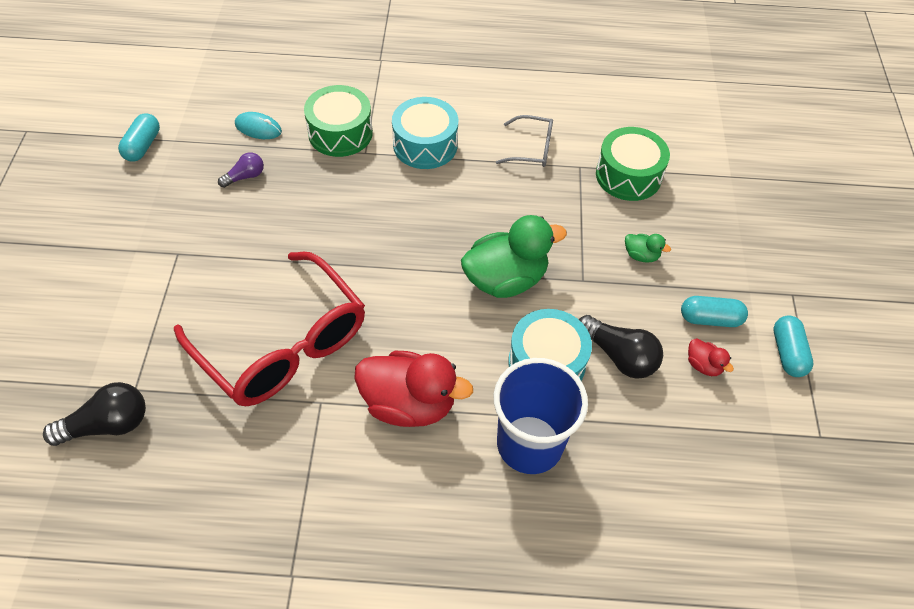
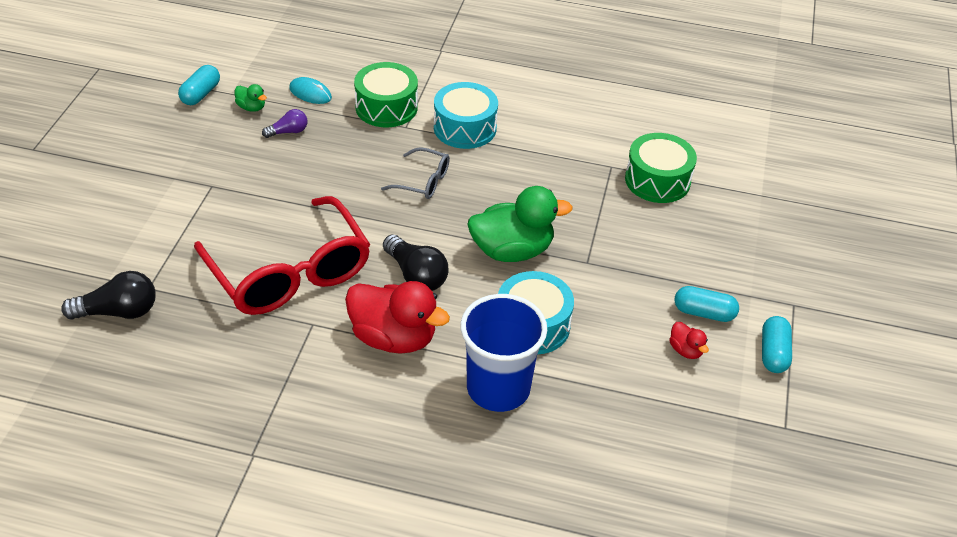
camera: 10 degrees right, 10 degrees down
grey glasses [496,115,553,167] -> grey glasses moved to [381,147,450,199]
black light bulb [579,315,663,379] -> black light bulb moved to [383,234,449,291]
green duck [625,234,671,263] -> green duck moved to [235,84,267,112]

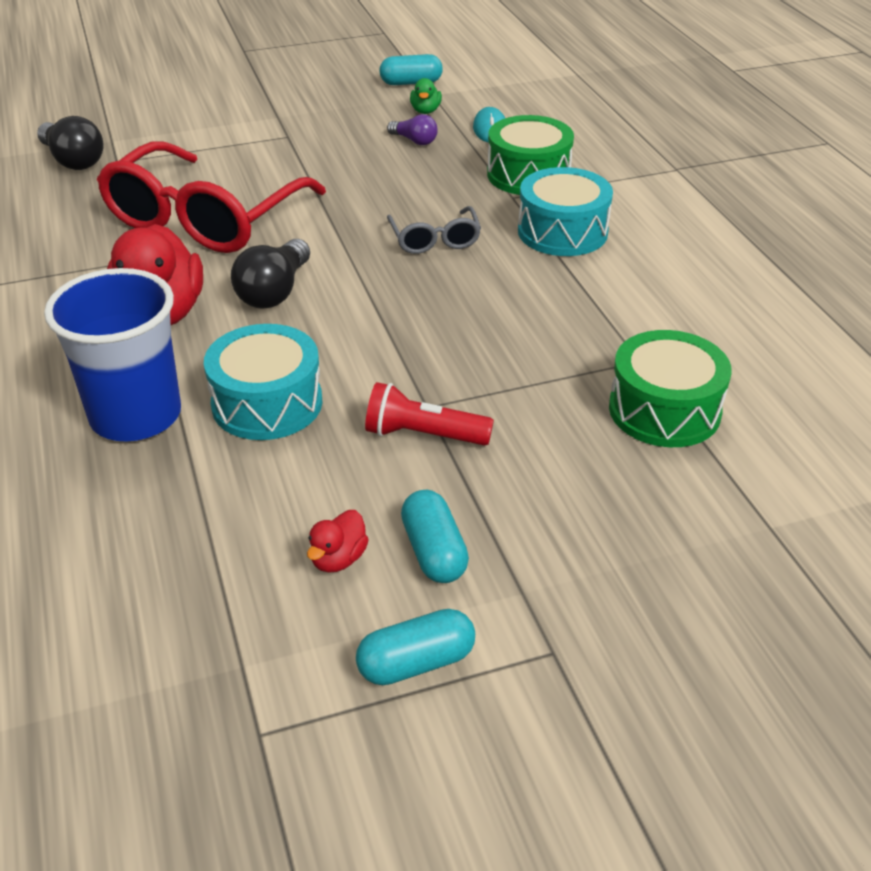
camera: 60 degrees right, 5 degrees down
green duck [467,186,573,262] -> none
none -> red flashlight [365,382,494,446]

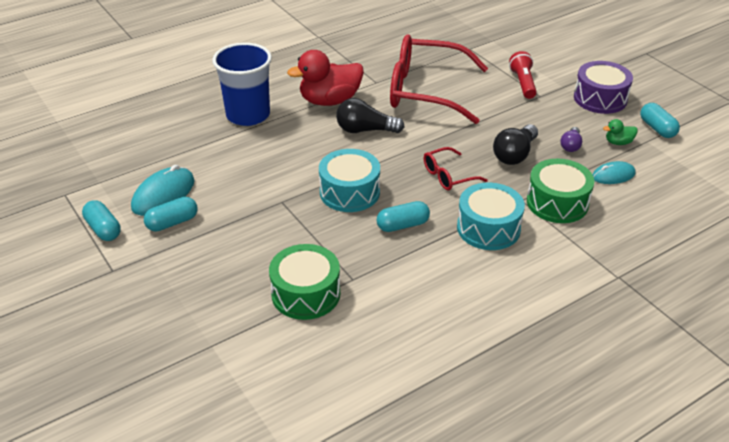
camera: 75 degrees right, 0 degrees up
black light bulb [37,116,103,170] -> black light bulb moved to [493,124,538,165]
turquoise drum [204,324,322,440] -> turquoise drum moved to [319,149,380,212]
red duck [307,510,369,572] -> turquoise mouse [131,165,195,216]
red flashlight [365,382,494,446] -> red flashlight moved to [509,51,537,99]
grey glasses [387,206,481,254] -> red glasses [424,147,488,191]
none -> turquoise capsule [377,201,430,232]
none -> purple drum [574,61,633,114]

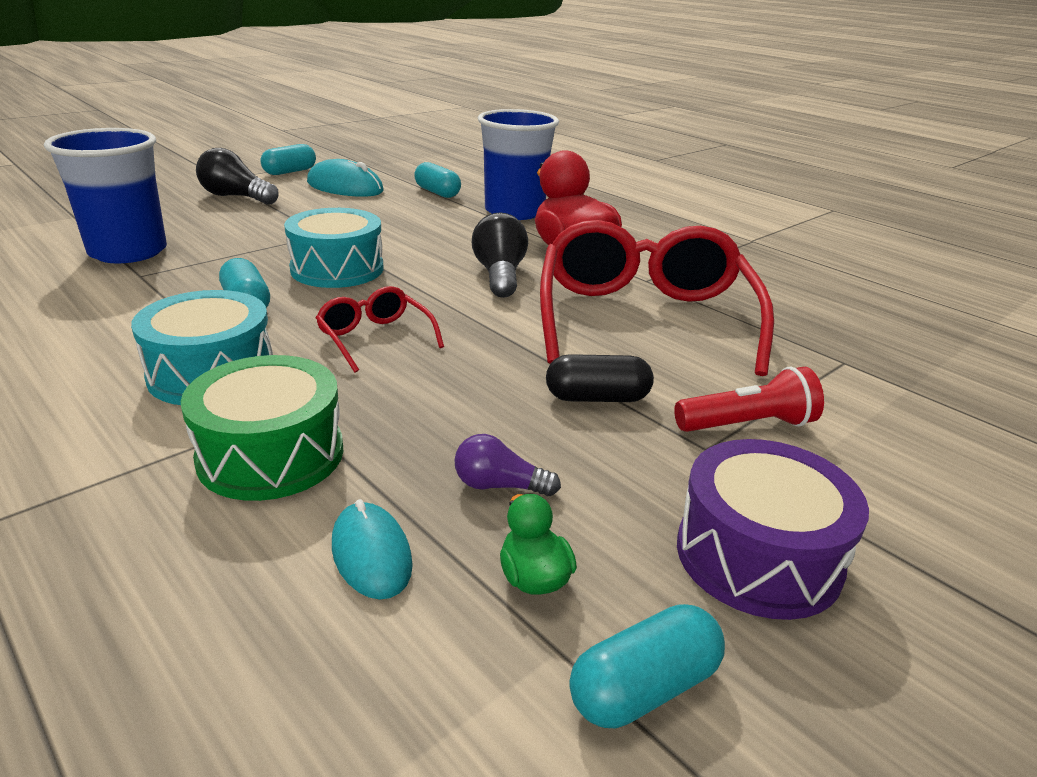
camera: 80 degrees right, 10 degrees down
turquoise capsule [144,197,198,232] -> turquoise capsule moved to [414,162,461,198]
green drum [269,244,340,320] -> blue cup [44,128,167,264]
black light bulb [493,124,538,165] -> black light bulb moved to [196,148,279,205]
none -> black capsule [546,354,654,402]

